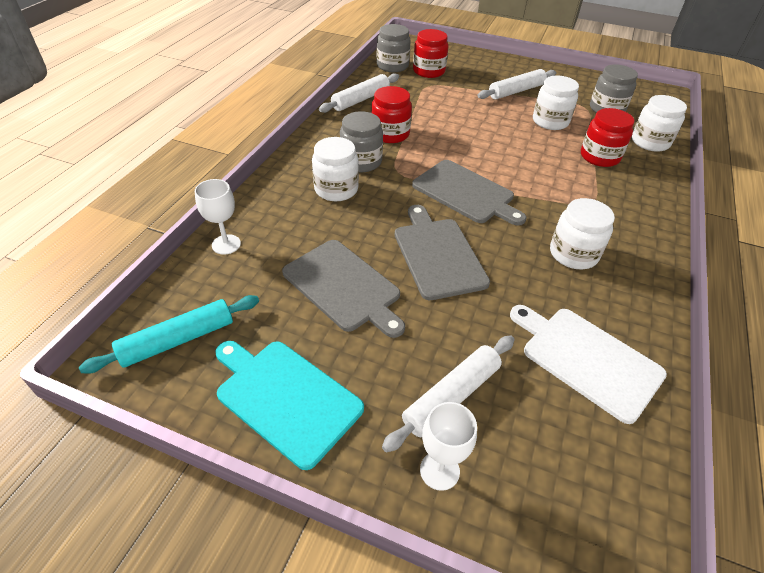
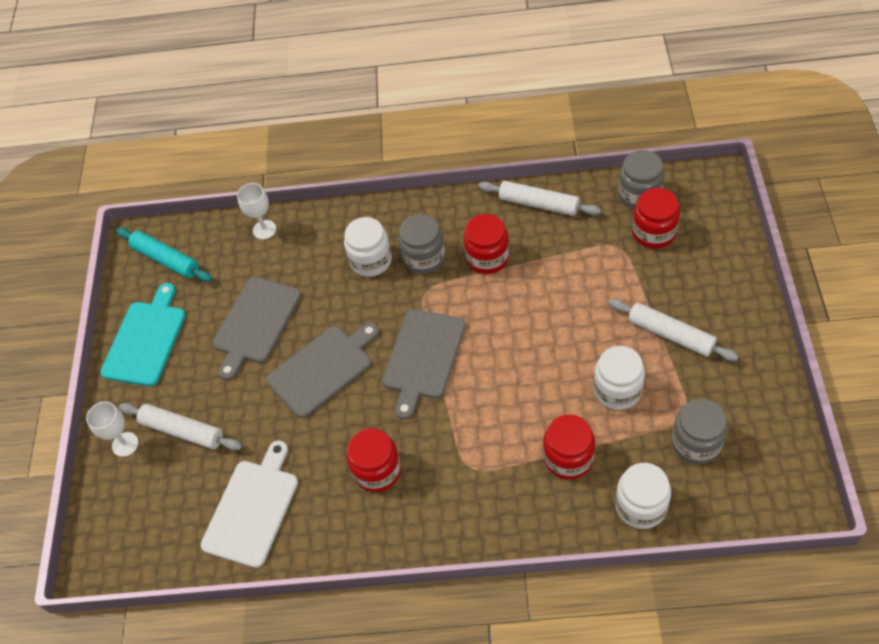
camera: 75 degrees right, 10 degrees up
white jar [550,198,615,269] -> red jar [347,428,401,492]

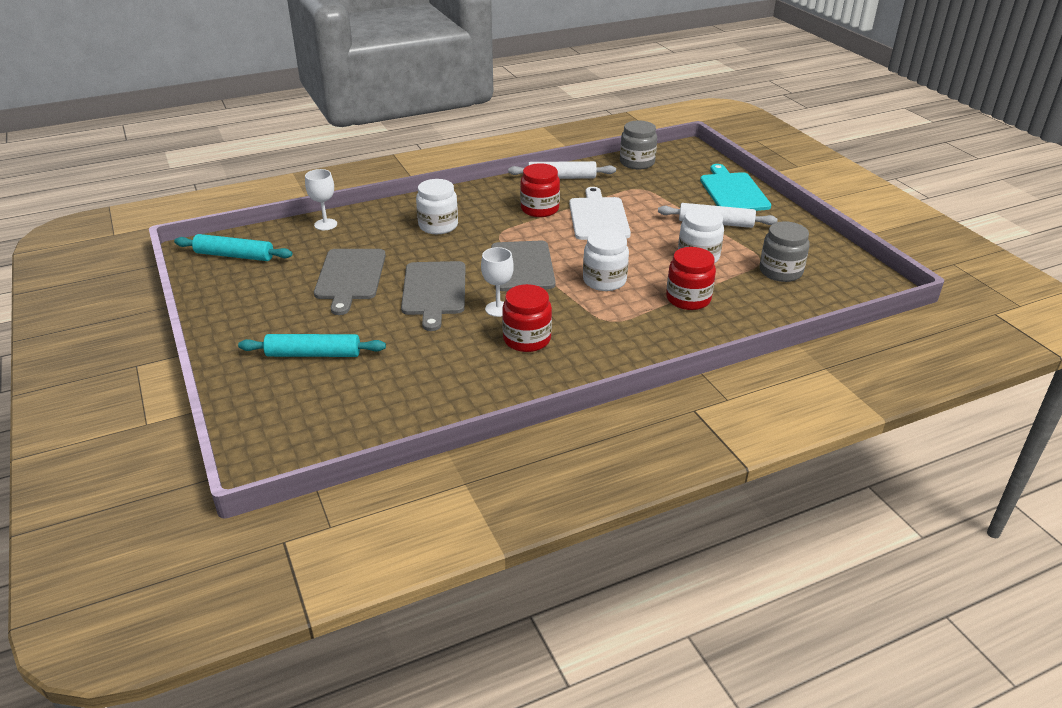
camera: 30 degrees left, 20 degrees down
white goblet [86,402,139,457] -> white goblet moved to [481,247,514,317]
turquoise cutting board [100,283,186,386] -> turquoise cutting board moved to [700,164,771,211]
white rolling pin [119,403,242,451] -> turquoise rolling pin [238,334,386,357]
white cutting board [200,441,298,568] -> white cutting board moved to [569,187,631,240]
grey cutting board [266,323,379,418] -> grey cutting board turned 150 degrees clockwise [401,261,466,331]
grey jar [398,214,445,274] -> none
white jar [615,463,671,529] -> white jar moved to [583,230,629,291]
red jar [632,188,680,249] -> none

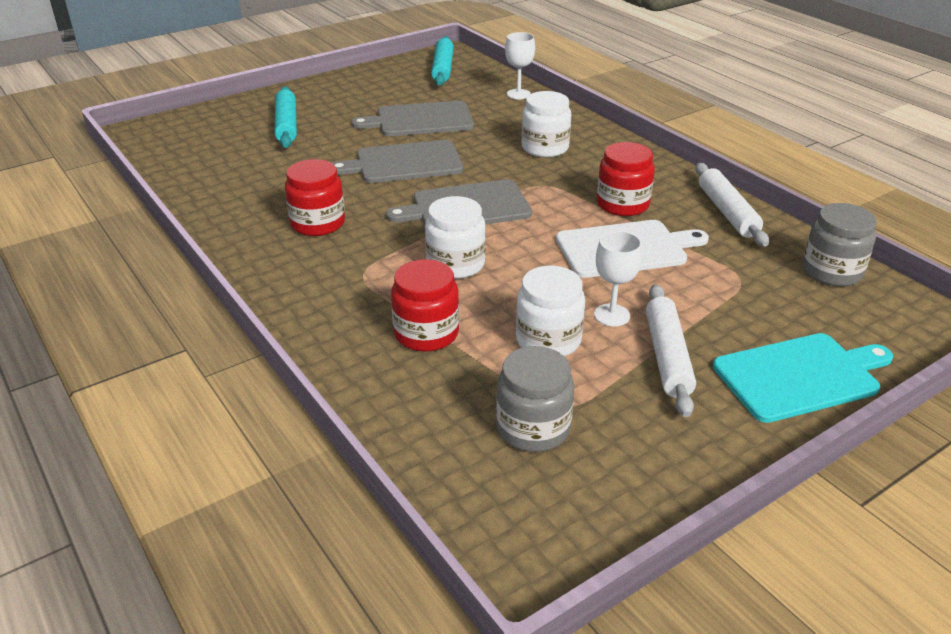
camera: 80 degrees right, 0 degrees up
white goblet [481,247,514,317] -> white goblet moved to [594,231,642,326]

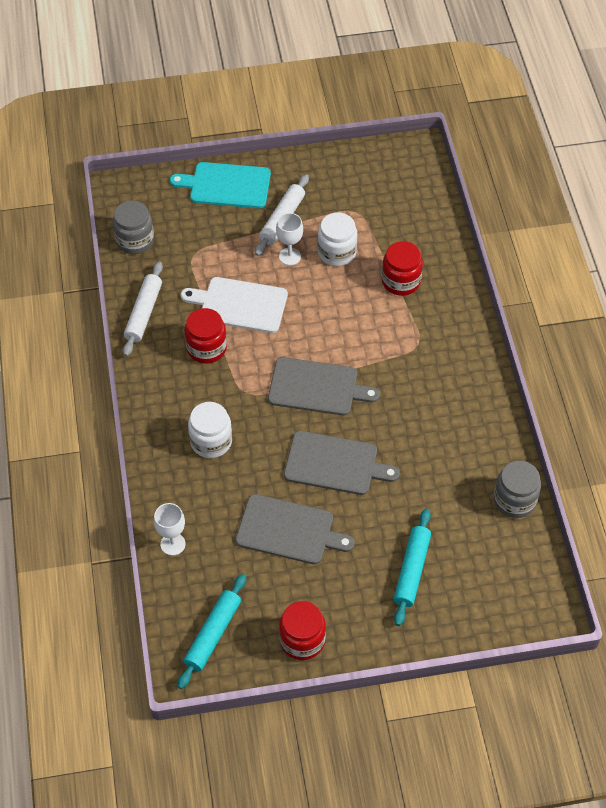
camera: 155 degrees left, 20 degrees up
red jar [285,159,345,236] -> red jar moved to [279,601,326,660]
white jar [425,196,486,279] -> none
grey jar [496,346,574,452] -> grey jar moved to [494,461,541,518]

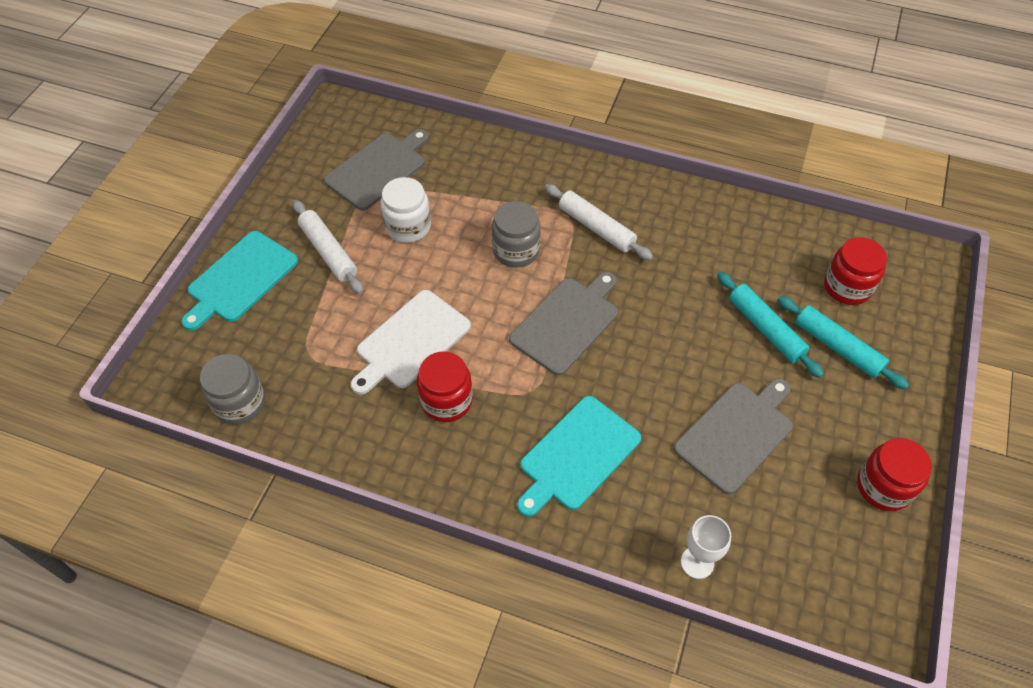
camera: 60 degrees left, 0 degrees up
white rolling pin [123,261,163,357] -> white rolling pin moved to [545,184,653,260]
turquoise rolling pin [177,574,246,689] -> turquoise rolling pin moved to [717,272,824,378]
white jar [188,402,232,458] -> turquoise cutting board [517,396,641,517]
white goblet [276,213,303,265] -> none
grey cutting board [284,431,400,495] -> grey cutting board moved to [324,129,429,210]
red jar [382,241,423,296] -> red jar moved to [824,237,887,305]
grey jar [494,461,541,518] -> grey jar moved to [492,201,541,267]

